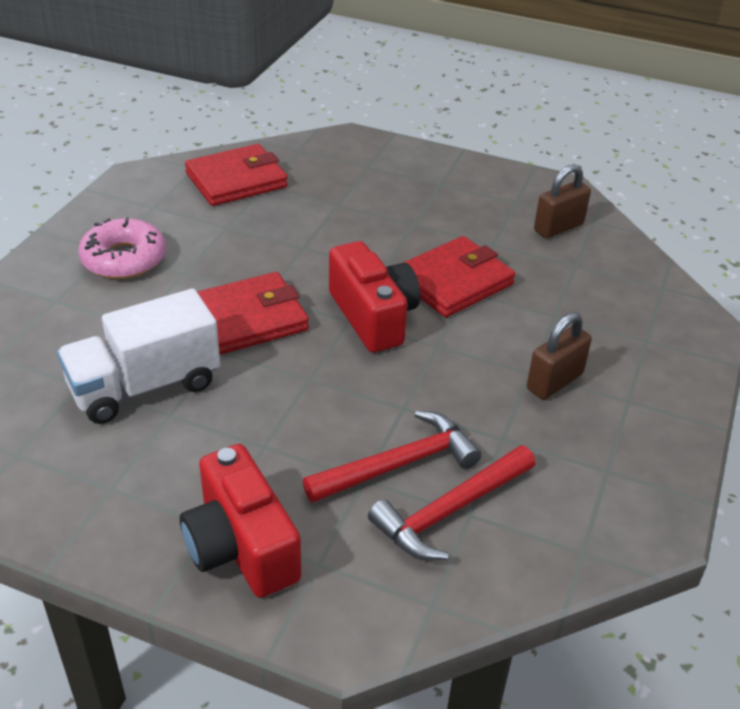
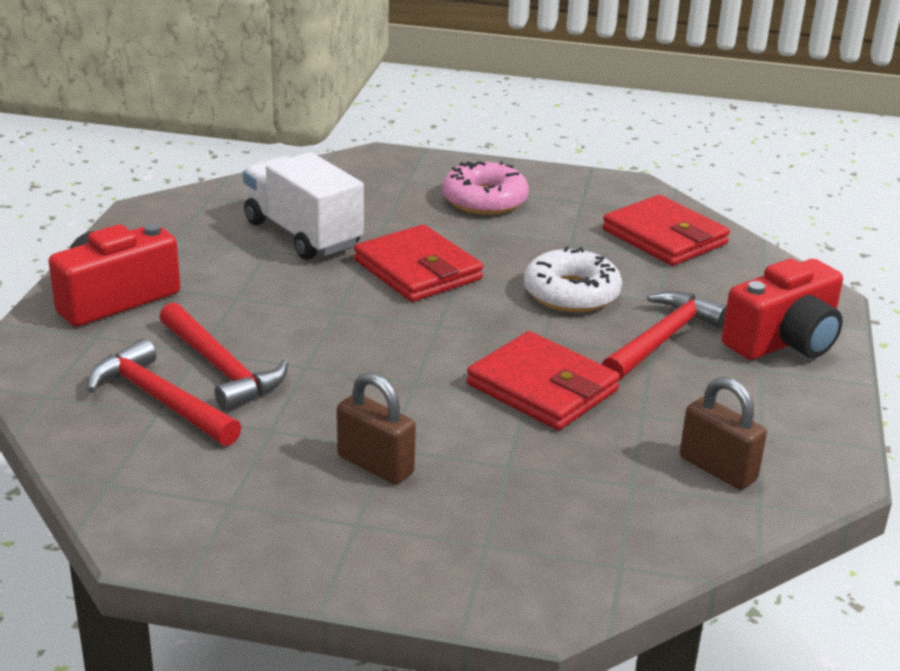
camera: 80 degrees right, 10 degrees down
red camera [329,241,420,353] -> red camera moved to [722,259,843,360]
none -> white donut [524,246,622,312]
none -> red hammer [602,291,727,380]

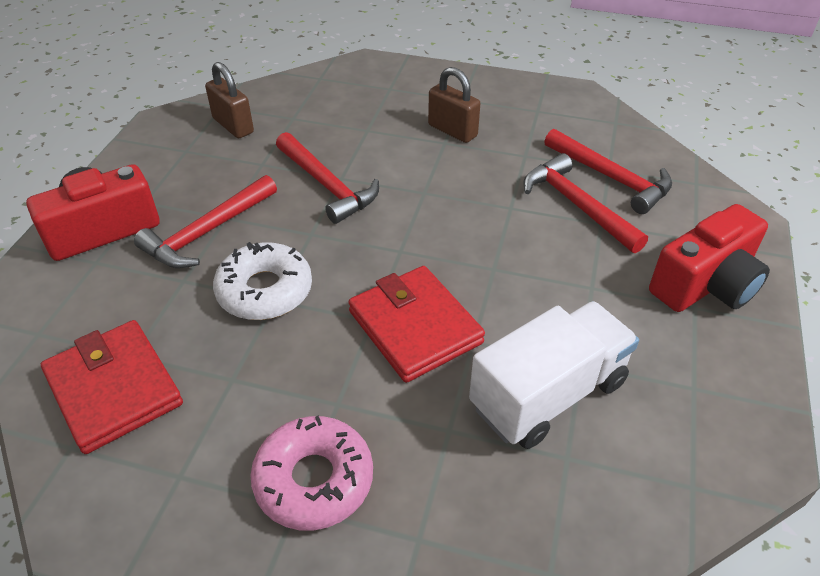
camera: 175 degrees left, 15 degrees up
white truck [243,152,364,260] -> white truck turned 90 degrees counterclockwise [469,301,639,449]
red wallet [467,331,620,430] -> red hammer [276,132,379,224]

